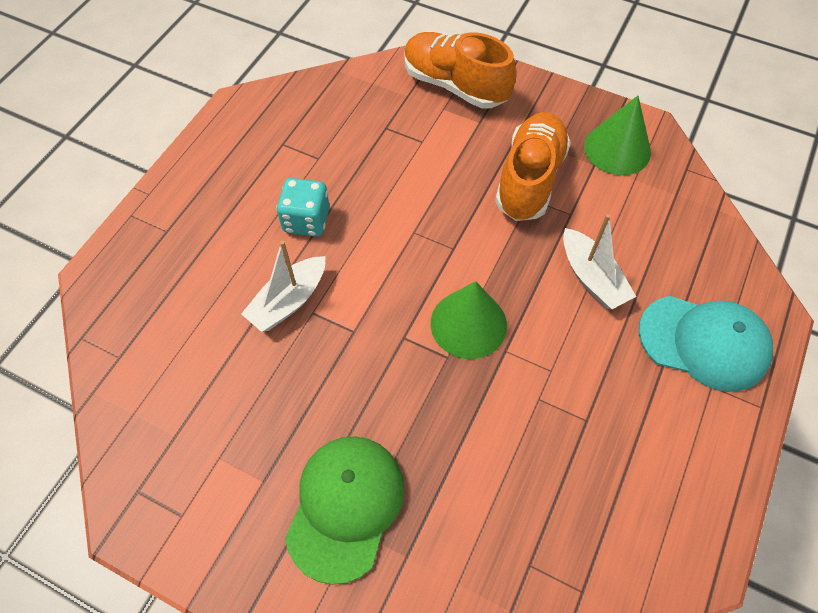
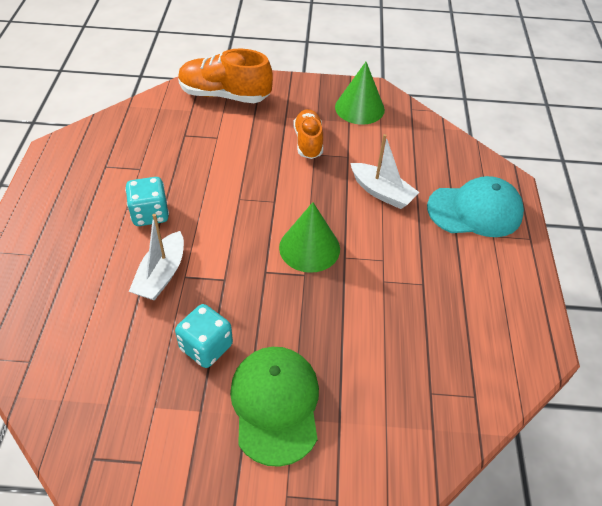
camera: 25 degrees left, 10 degrees down
orange shoe [495,112,571,221] -> orange shoe [294,109,323,159], size x0.65
none -> turquoise dice [175,304,233,368]

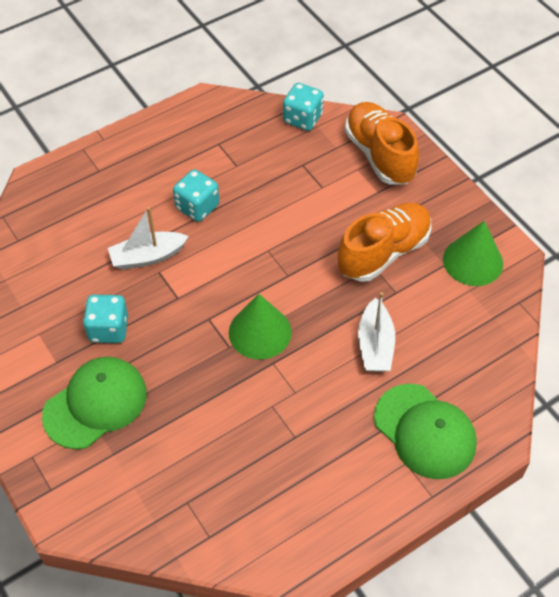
camera: 55 degrees right, 5 degrees up
orange shoe [294,109,323,159] -> orange shoe [338,203,431,282], size x1.55
turquoise cap [427,176,524,237] -> green cap [374,384,477,479]
none -> turquoise dice [283,83,324,131]

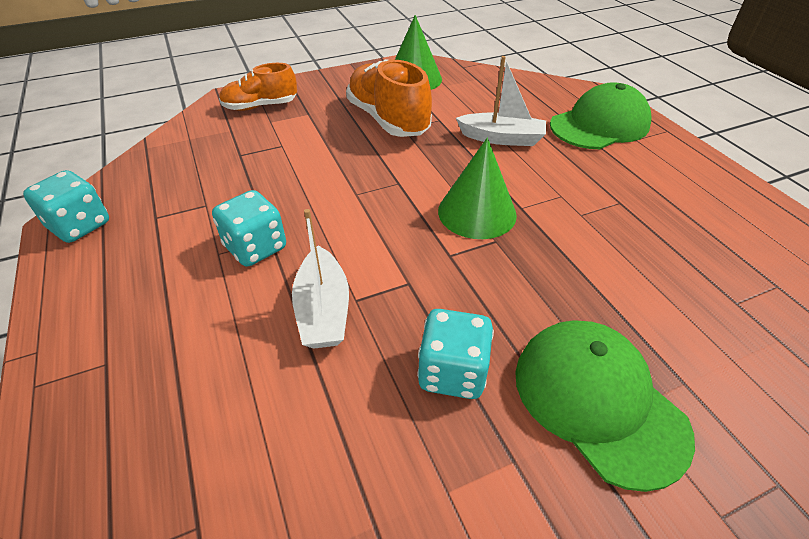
camera: 80 degrees left, 10 degrees down
turquoise dice [283,83,324,131] -> turquoise dice moved to [23,170,109,243]
orange shoe [345,102,419,184] -> orange shoe [219,63,297,111], size x0.65

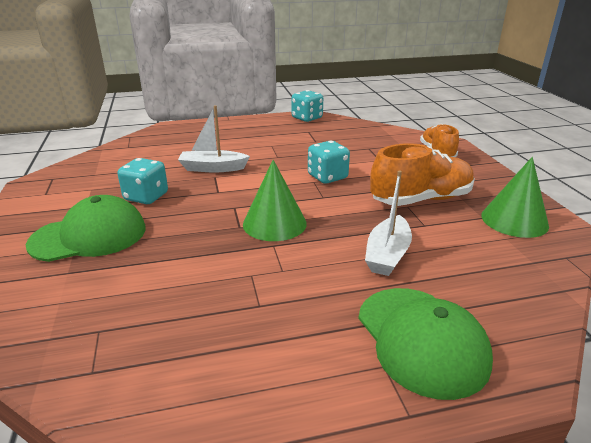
camera: 100 degrees right, 15 degrees down
turquoise dice [212,190,286,267] -> turquoise dice moved to [308,141,350,184]

